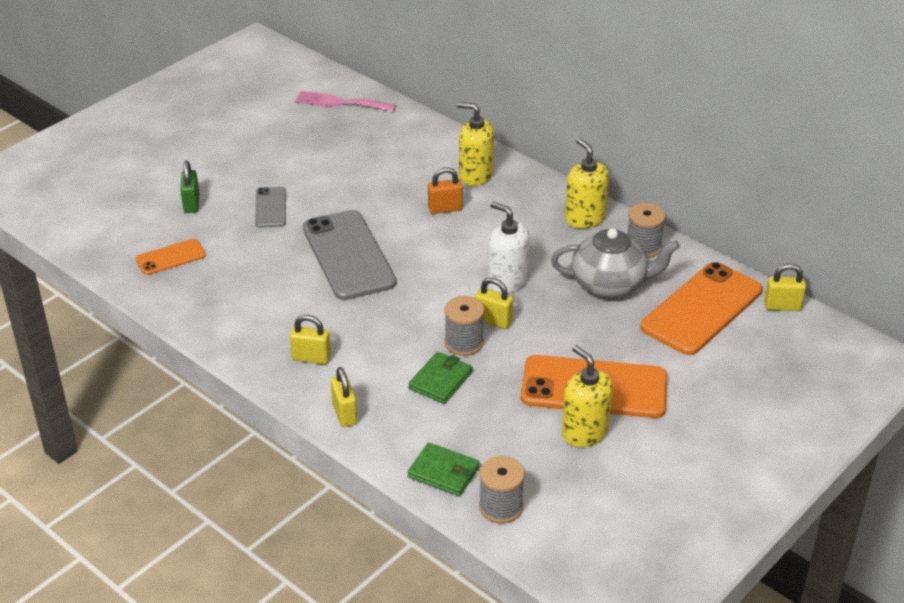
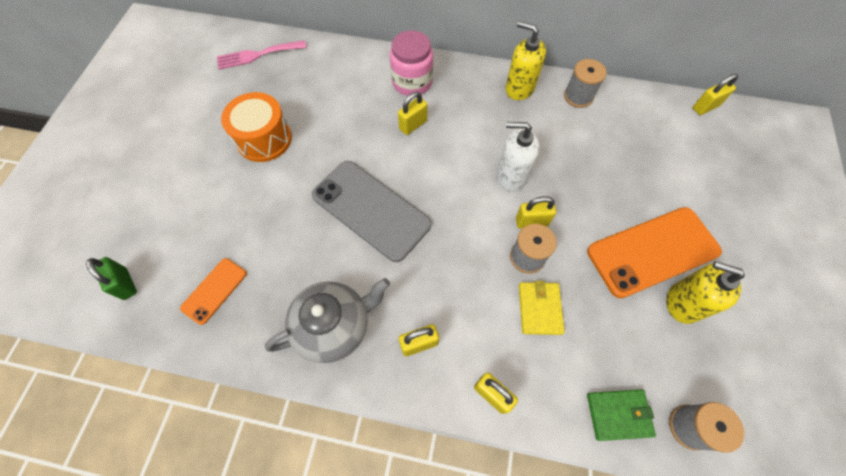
camera: 30 degrees left, 25 degrees up
green padlock [180,161,199,213] -> green padlock moved to [86,257,137,300]
grey phone [255,187,286,228] -> none
green wallet [408,352,473,404] -> yellow wallet [519,281,565,335]
orange padlock [428,167,463,214] -> yellow padlock [398,92,427,135]
yellow soap dispenser [457,102,494,186] -> pink jar [390,30,433,96]
grey teapot [551,228,680,299] -> grey teapot moved to [265,278,390,363]
orange phone [640,262,763,355] -> none
none -> orange drum [221,92,292,162]

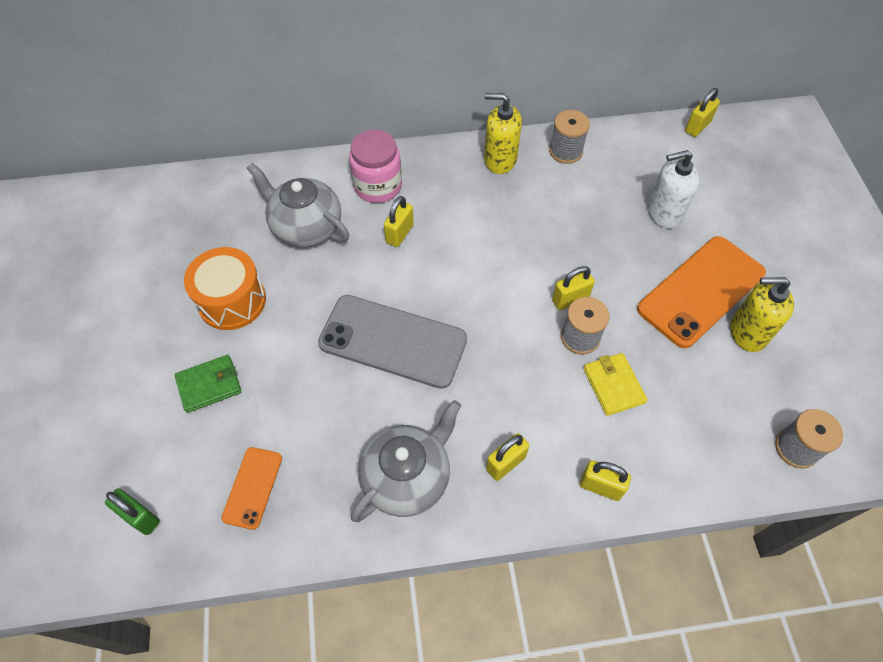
camera: 20 degrees left, 5 degrees down
pink fork [217,40,306,69] -> none
white soap dispenser [497,122,540,191] -> white soap dispenser moved to [647,150,699,229]
green wallet [587,389,656,441] -> green wallet moved to [175,355,241,413]
none -> grey teapot [247,163,349,247]

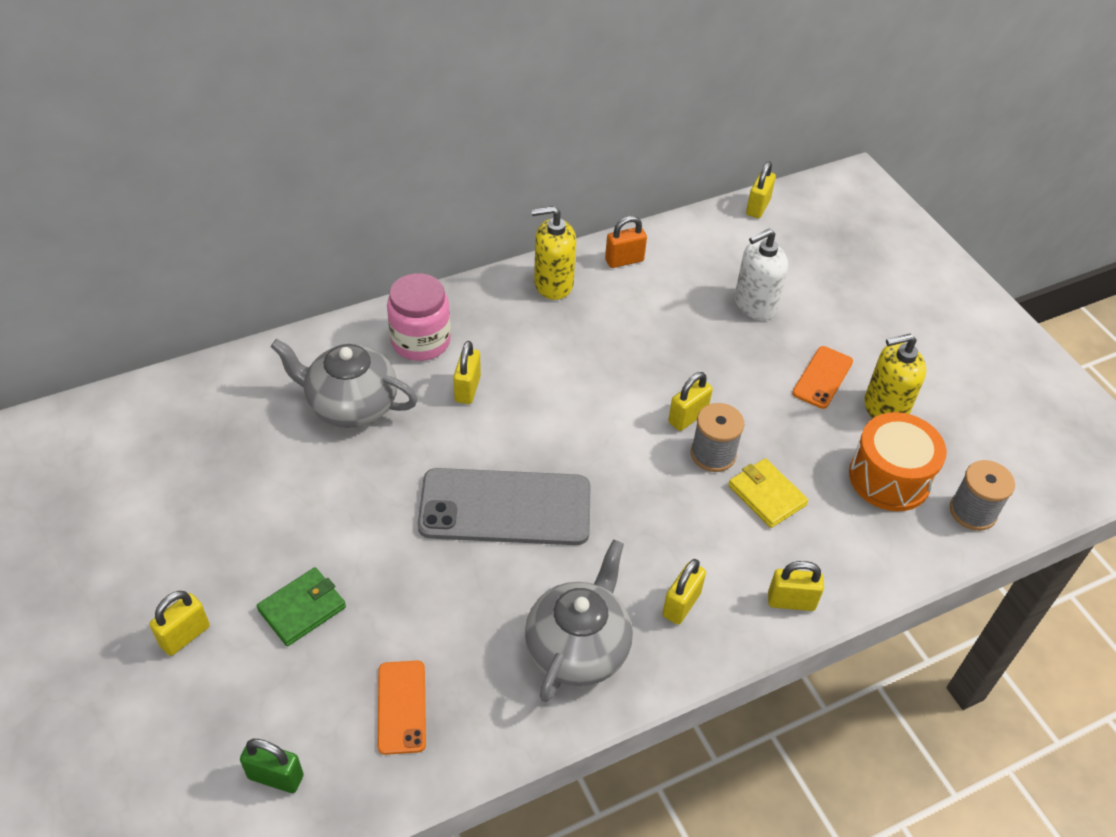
camera: 20 degrees left, 10 degrees down
orange drum [184,247,266,330] -> orange drum moved to [849,412,947,511]
grey spool [549,110,590,164] -> orange padlock [605,216,647,268]
orange phone [637,236,766,348] -> orange phone [792,346,853,409], size x0.51
none -> yellow padlock [149,591,210,656]

